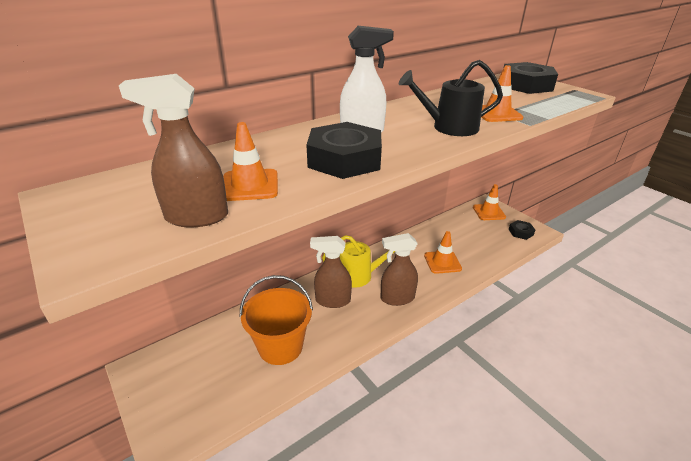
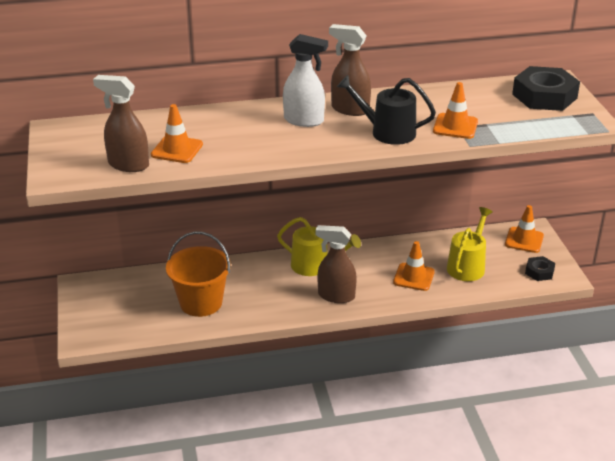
camera: 25 degrees right, 0 degrees up
black nut [306,122,382,179] -> none
brown spray bottle [310,236,352,308] -> brown spray bottle moved to [329,24,371,116]
none -> yellow watering can [447,207,493,281]

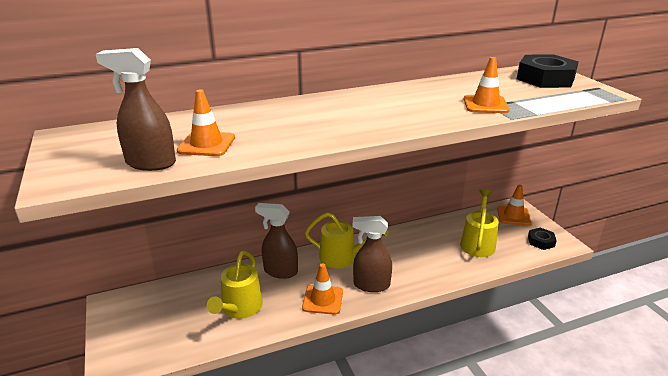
camera: 10 degrees left, 5 degrees down
orange bucket [166,231,231,317] -> yellow watering can [207,251,263,319]
white spray bottle [283,34,328,127] -> none
brown spray bottle [329,24,371,116] -> brown spray bottle moved to [255,203,298,279]
black watering can [337,75,436,145] -> none
orange traffic cone [393,241,435,291] -> orange traffic cone moved to [302,263,343,315]

